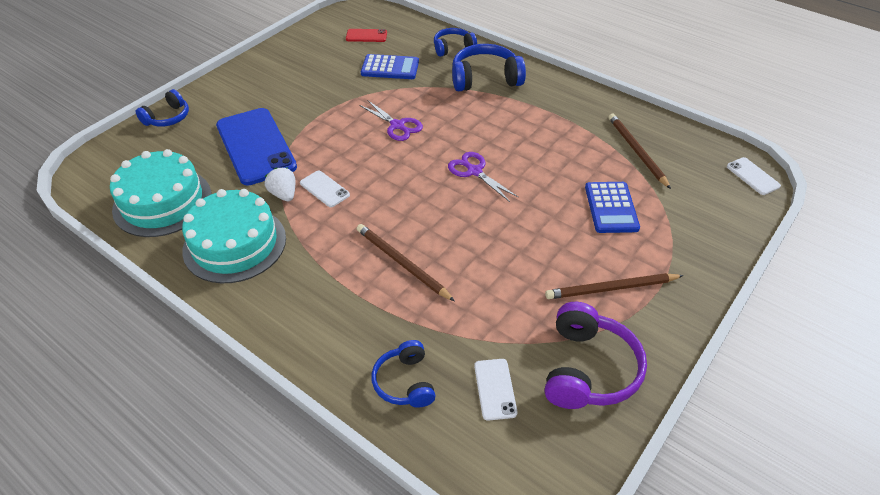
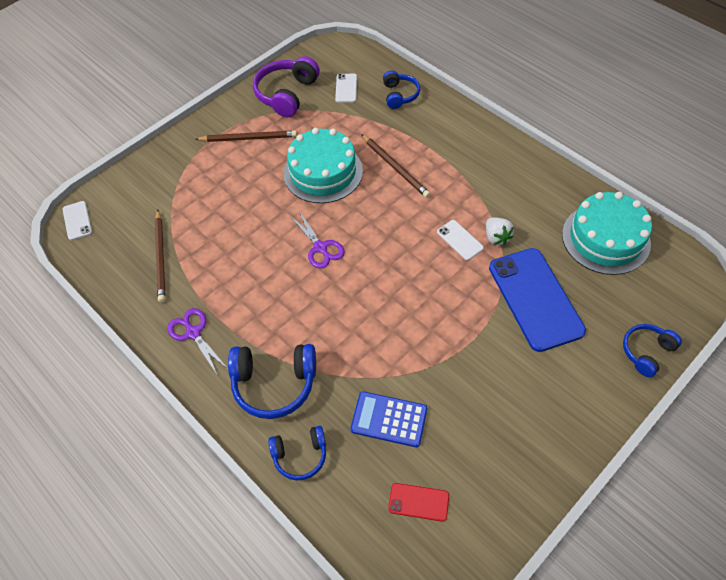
camera: 170 degrees left, 10 degrees up
turquoise cake [182,189,286,283] -> turquoise cake moved to [283,128,363,203]
purple scissors [359,100,423,141] -> purple scissors moved to [167,308,228,374]
blue calculator [585,182,640,233] -> none

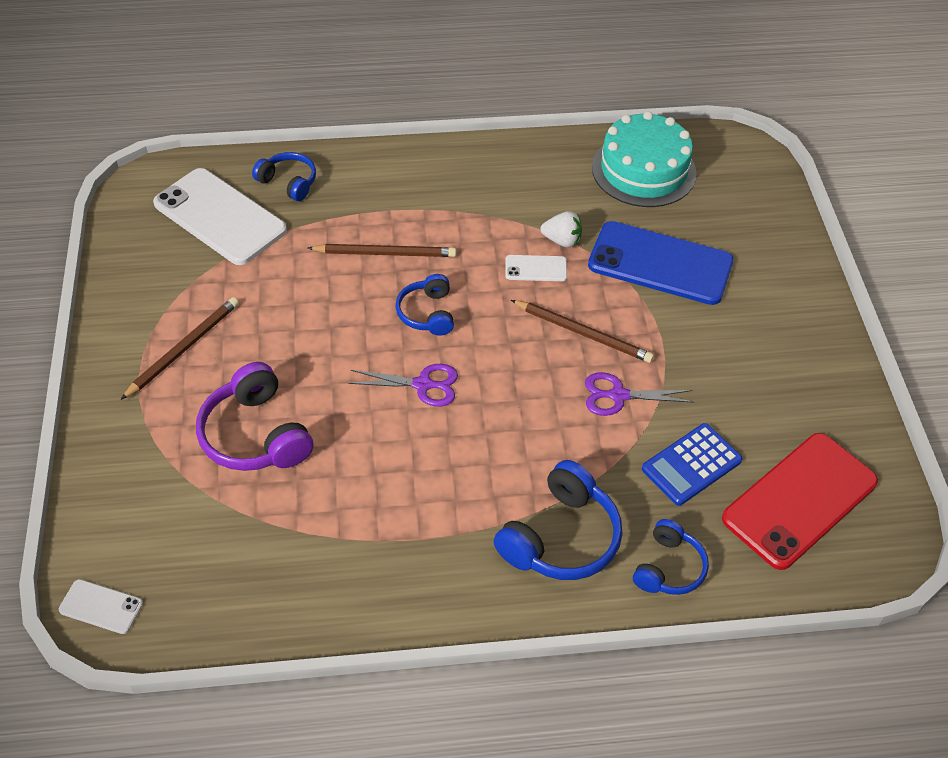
camera: 55 degrees left, 5 degrees down
brown pencil [155,210,165,303] -> brown pencil moved to [511,300,654,363]
purple scissors [167,308,228,374] -> purple scissors moved to [585,372,694,416]
purple headphones [253,56,320,117] -> purple headphones moved to [196,362,313,471]
turquoise cake [283,128,363,203] -> none
white phone [335,74,357,103] -> white phone [153,168,287,265], size x2.23
red phone [388,483,449,522] -> red phone [722,433,878,570], size x2.23
blue headphones [623,324,682,377] -> blue headphones moved to [396,274,454,336]

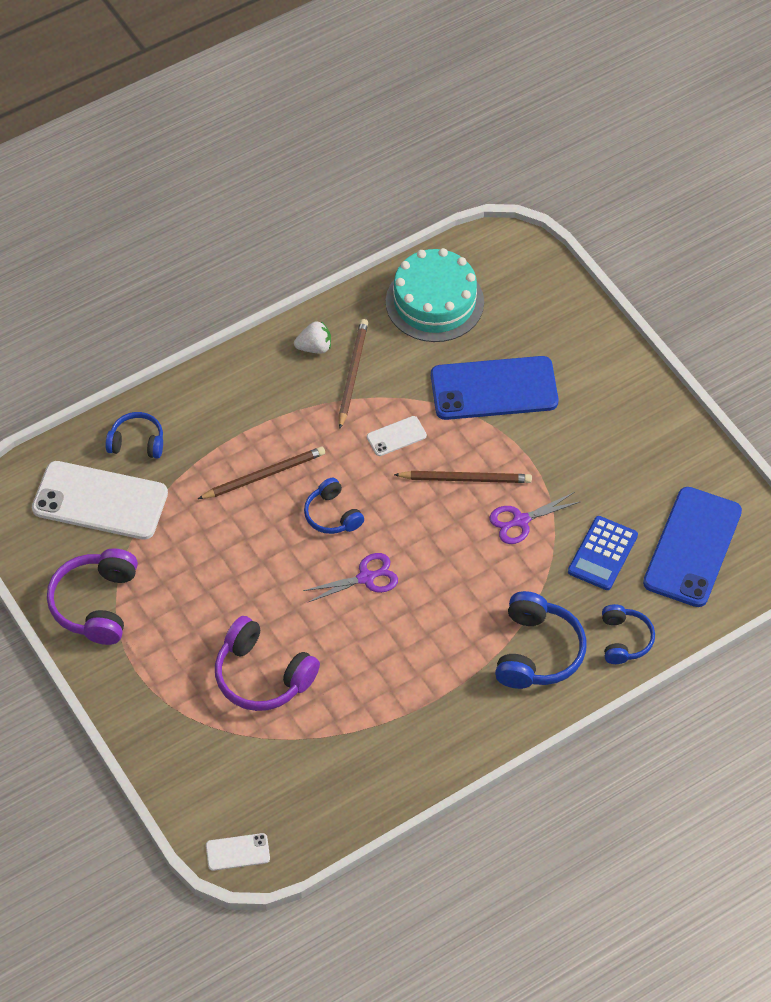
camera: 25 degrees left, 5 degrees up
brown pencil [121,297,239,400] -> brown pencil moved to [339,319,368,428]
white strawberry [540,211,582,247] -> white strawberry moved to [294,321,331,354]
red phone [722,433,878,570] -> blue phone [643,487,742,607]
none -> purple headphones [47,548,138,645]

